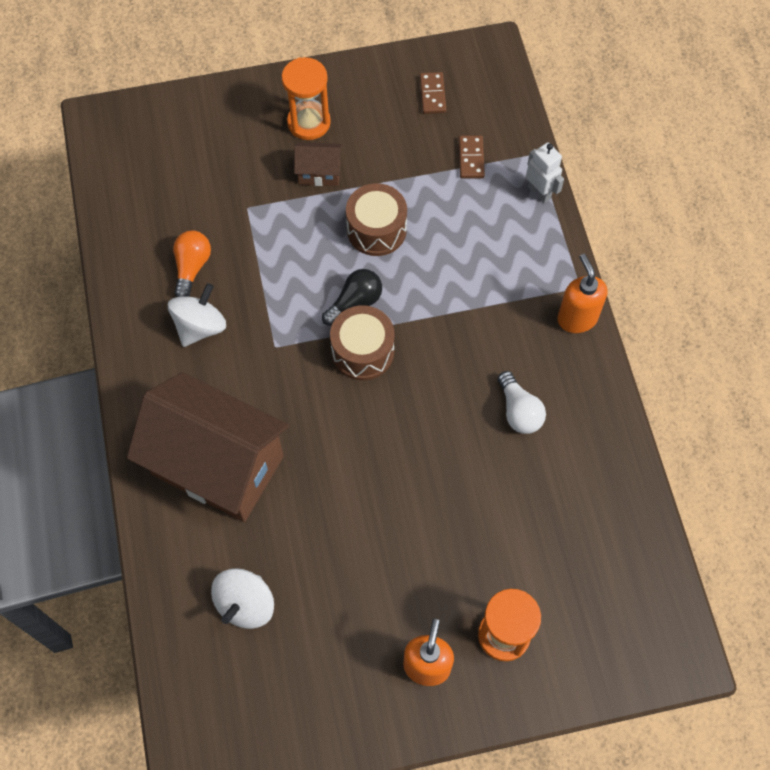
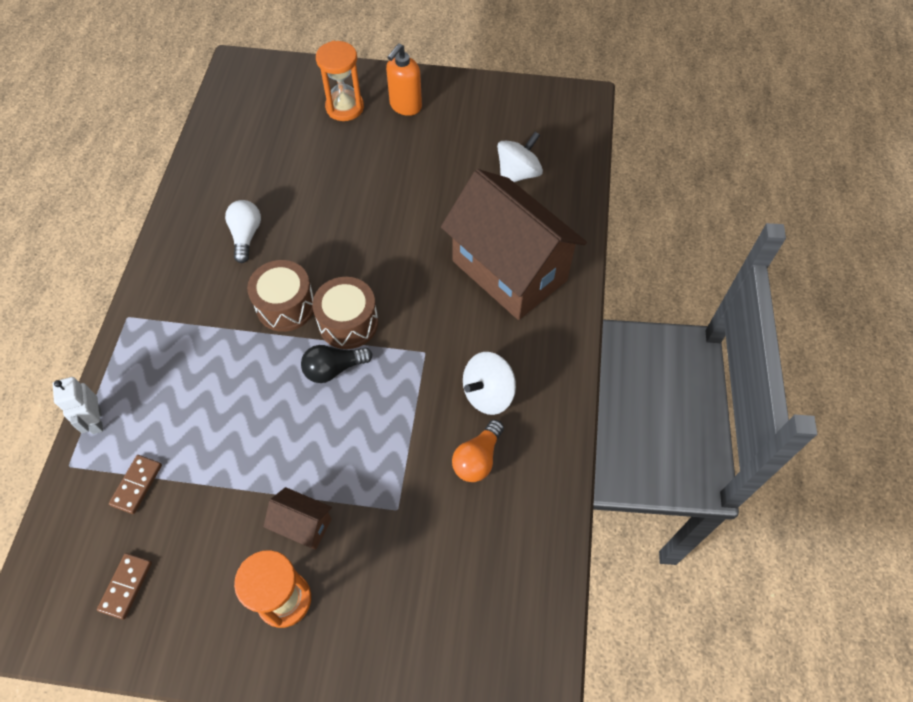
camera: 160 degrees left, 5 degrees down
brown drum [346,183,407,256] -> brown drum moved to [247,260,314,332]
orange soap dispenser [557,254,607,333] -> none

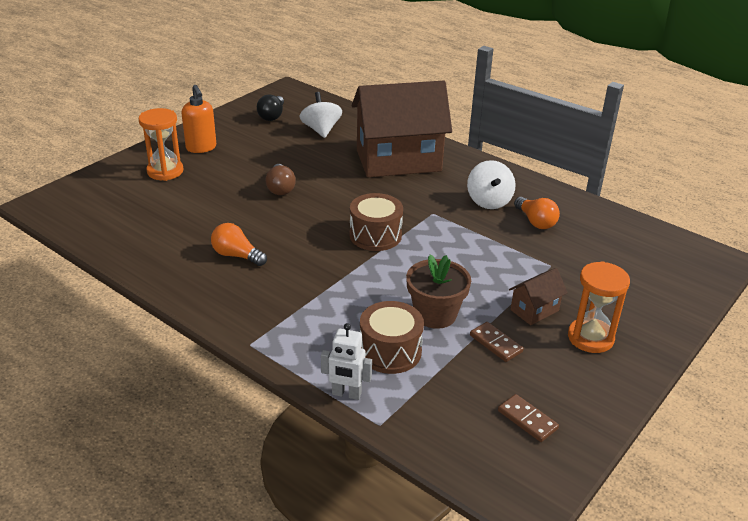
camera: 60 degrees left, 25 degrees down
brown domino [109,455,162,514] -> brown domino moved to [470,322,524,362]
white light bulb [225,200,261,263] -> orange light bulb [211,223,267,266]
brown drum [247,260,314,332] -> brown drum moved to [360,301,424,374]
black light bulb [301,345,372,383] -> black light bulb moved to [257,95,284,121]
none -> brown light bulb [265,164,296,195]
none -> brown flower pot [406,255,471,329]

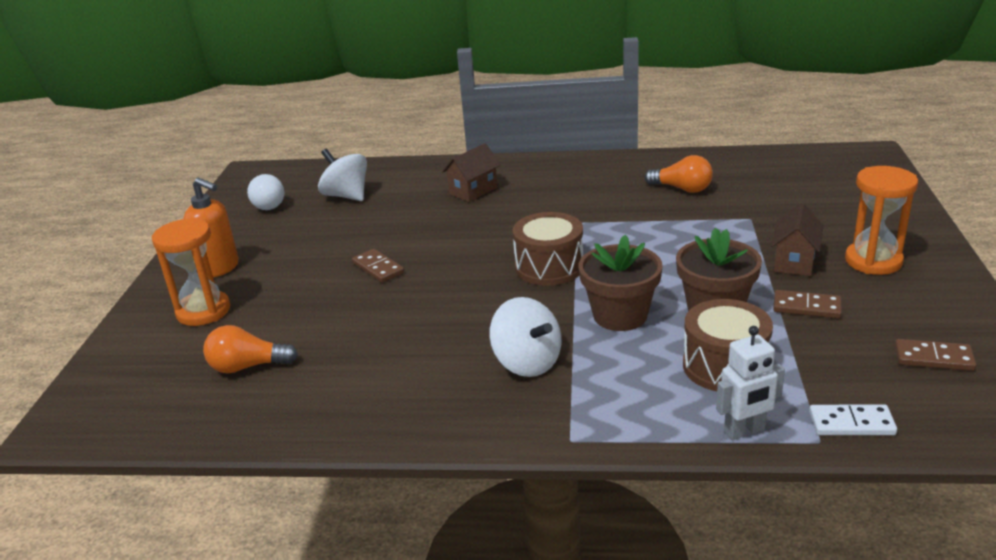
camera: 30 degrees left, 5 degrees down
orange light bulb [211,223,267,266] -> orange light bulb moved to [203,325,298,373]
black light bulb [257,95,284,121] -> white light bulb [247,174,284,210]
brown light bulb [265,164,296,195] -> brown domino [352,249,404,283]
brown house [352,81,452,177] -> brown house [442,143,500,202], size x0.41
white spinning top [467,160,516,209] -> white spinning top moved to [489,297,561,377]
none -> brown flower pot [579,235,663,331]
none -> white domino [809,405,897,435]

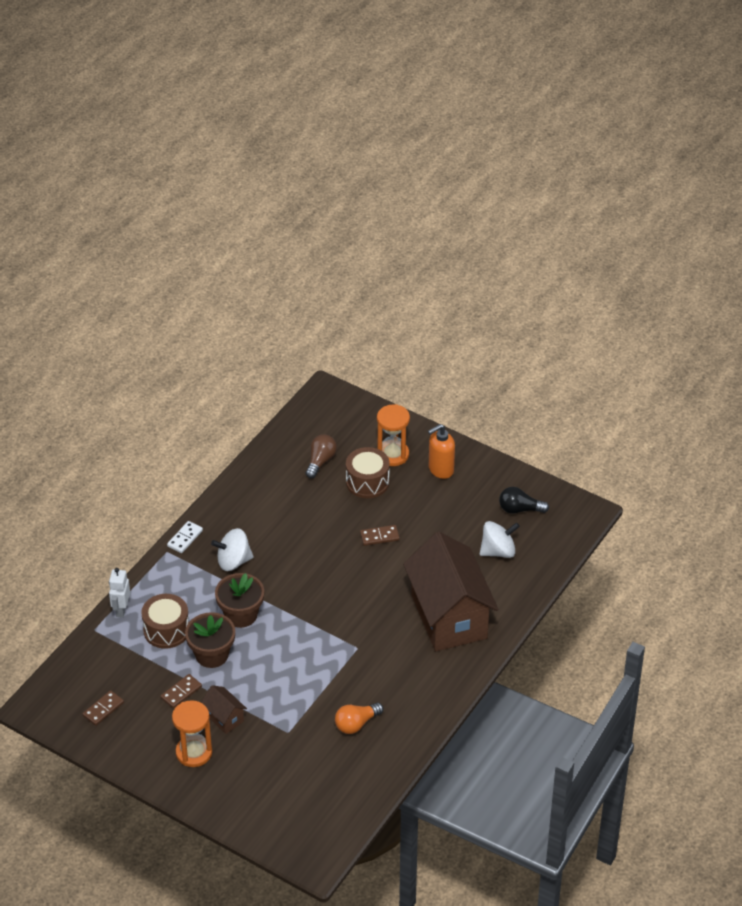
camera: 115 degrees right, 15 degrees up
orange light bulb [203,325,298,373] -> brown light bulb [306,434,337,478]
white light bulb [247,174,284,210] -> black light bulb [499,487,549,514]
brown house [442,143,500,202] -> brown house [403,532,498,651], size x2.42
brown drum [512,212,584,286] -> brown drum moved to [346,447,390,498]
white domino [809,405,897,435] -> white domino moved to [167,521,203,553]

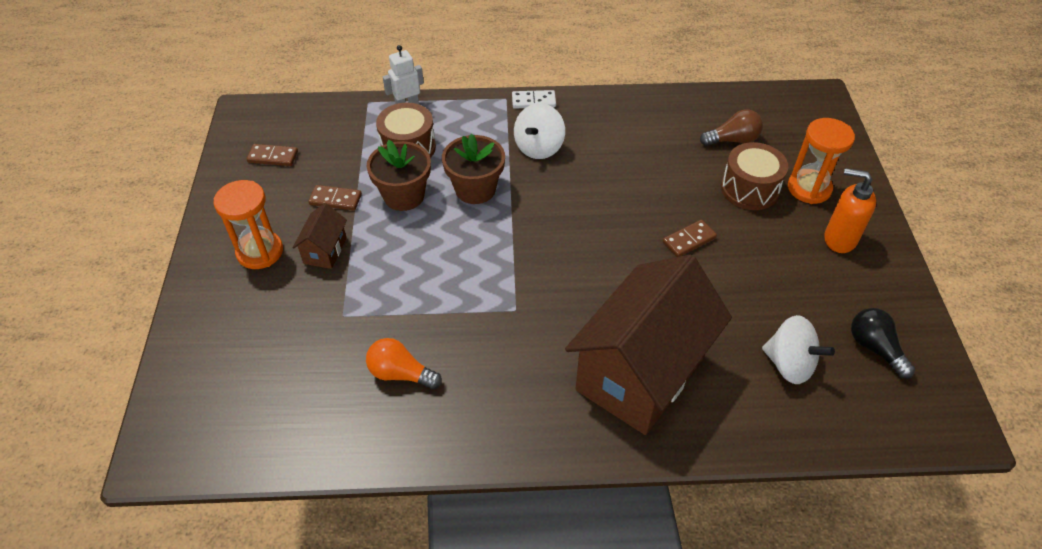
camera: 55 degrees right, 5 degrees up
white spinning top [211,528,254,571] -> white spinning top turned 105 degrees counterclockwise [514,103,565,159]
brown domino [360,525,400,546] -> brown domino turned 75 degrees counterclockwise [663,220,717,257]

